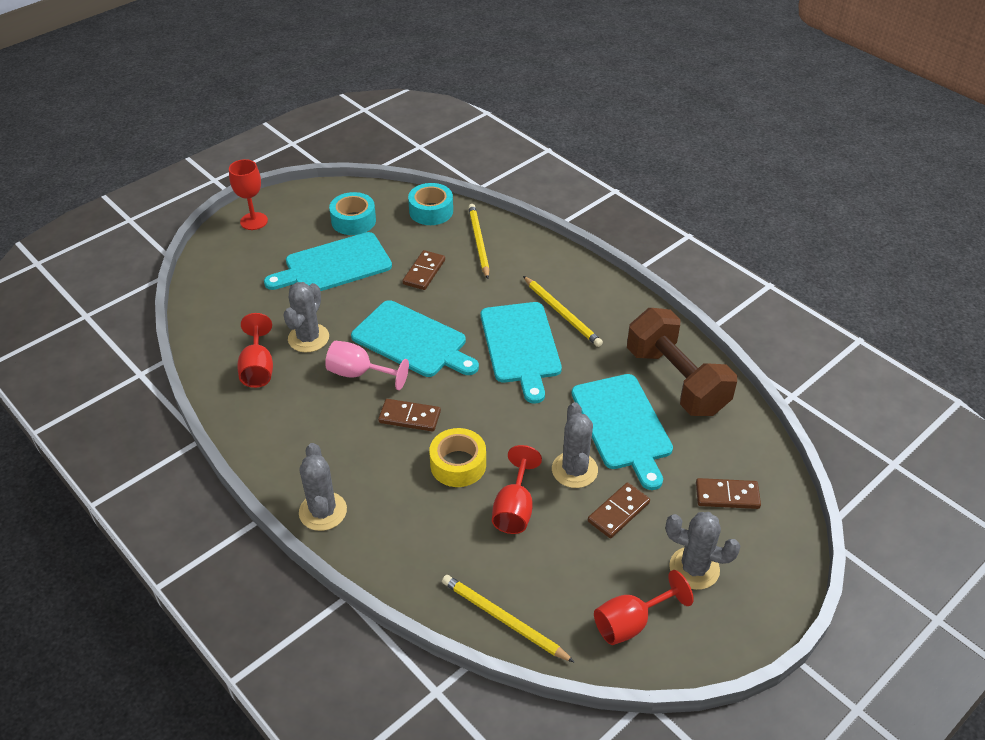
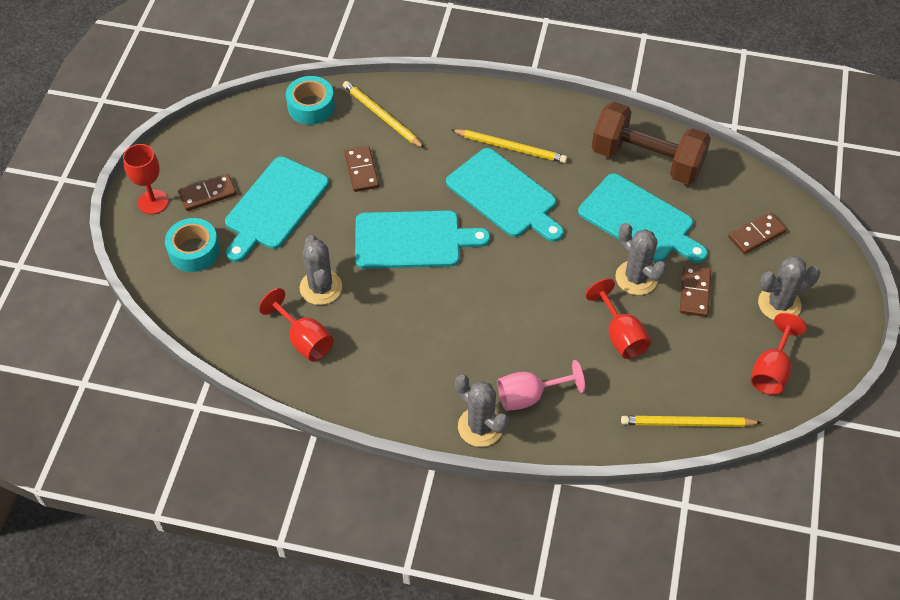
camera: 35 degrees left, 10 degrees up
pink goblet [325,341,409,390] -> pink goblet moved to [498,360,585,411]
turquoise tape [329,192,376,235] -> turquoise tape moved to [165,218,220,272]
brown domino [378,399,441,432] -> brown domino moved to [178,174,236,211]
yellow tape [429,428,486,487] -> none

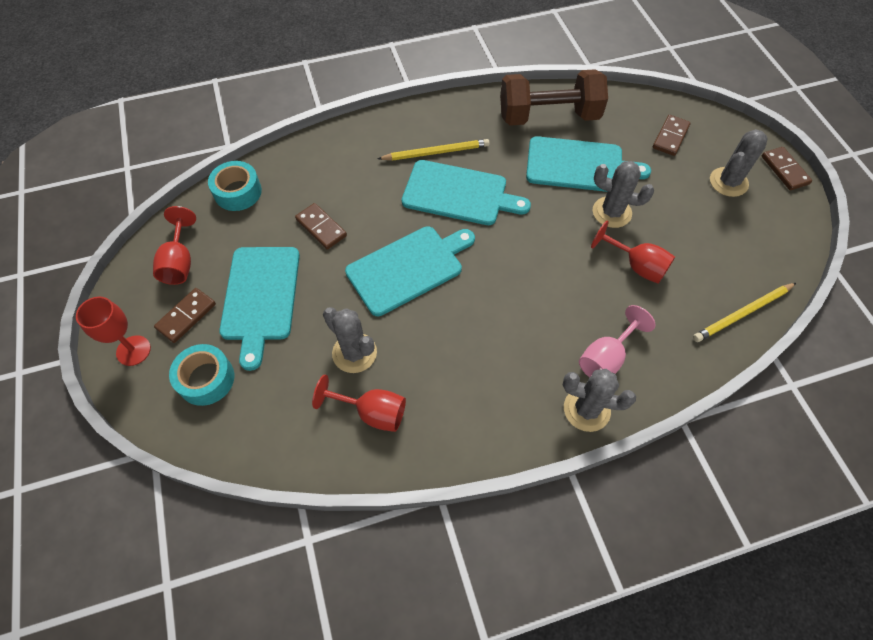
camera: 30 degrees left, 5 degrees up
yellow pencil [343,81,425,149] -> none
brown domino [680,265,711,317] -> brown domino moved to [762,147,812,190]
red goblet [751,313,807,395] -> red goblet moved to [153,206,196,285]

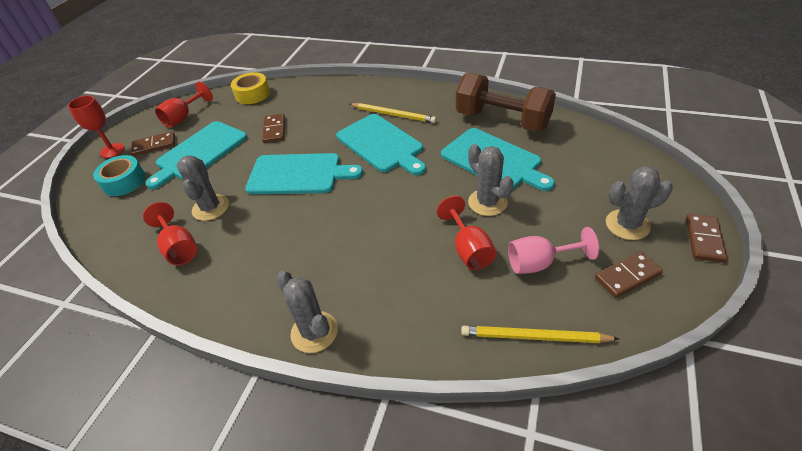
camera: 40 degrees right, 15 degrees down
turquoise tape [208,161,262,211] -> yellow tape [231,72,270,104]
pink goblet [579,305,655,378] -> pink goblet moved to [508,227,599,274]
brown domino [653,115,691,156] -> brown domino moved to [595,251,663,298]

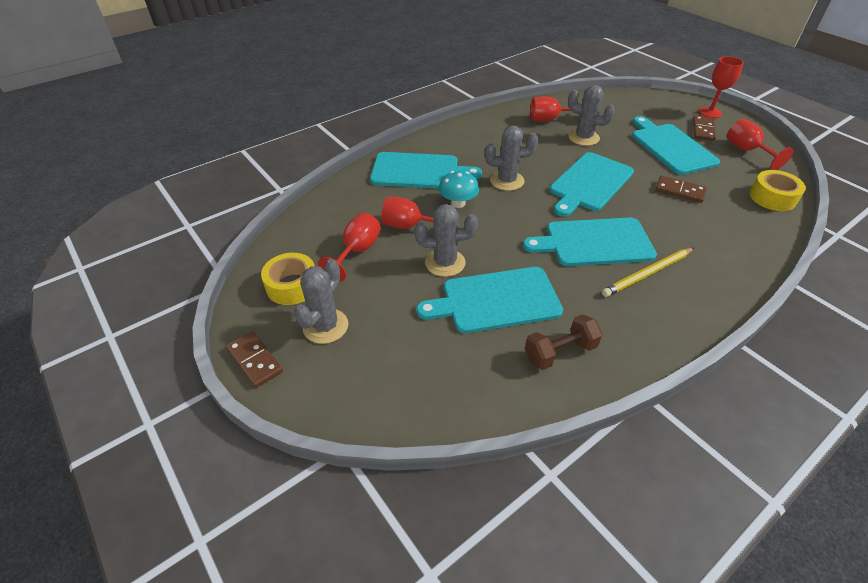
camera: 120 degrees right, 0 degrees up
turquoise tape [93,155,146,196] -> none
grey cactus [277,271,338,353] -> grey cactus moved to [485,125,538,191]
brown dumbbell [456,73,556,132] -> brown dumbbell [525,314,603,370], size x0.55
yellow pencil [461,326,619,343] -> none
pink goblet [508,227,599,274] -> red goblet [318,212,381,282]
brown domino [595,251,663,298] -> yellow tape [261,253,315,305]
none -> turquoise cutting board [370,152,482,189]
none -> turquoise mushroom [439,171,479,208]

